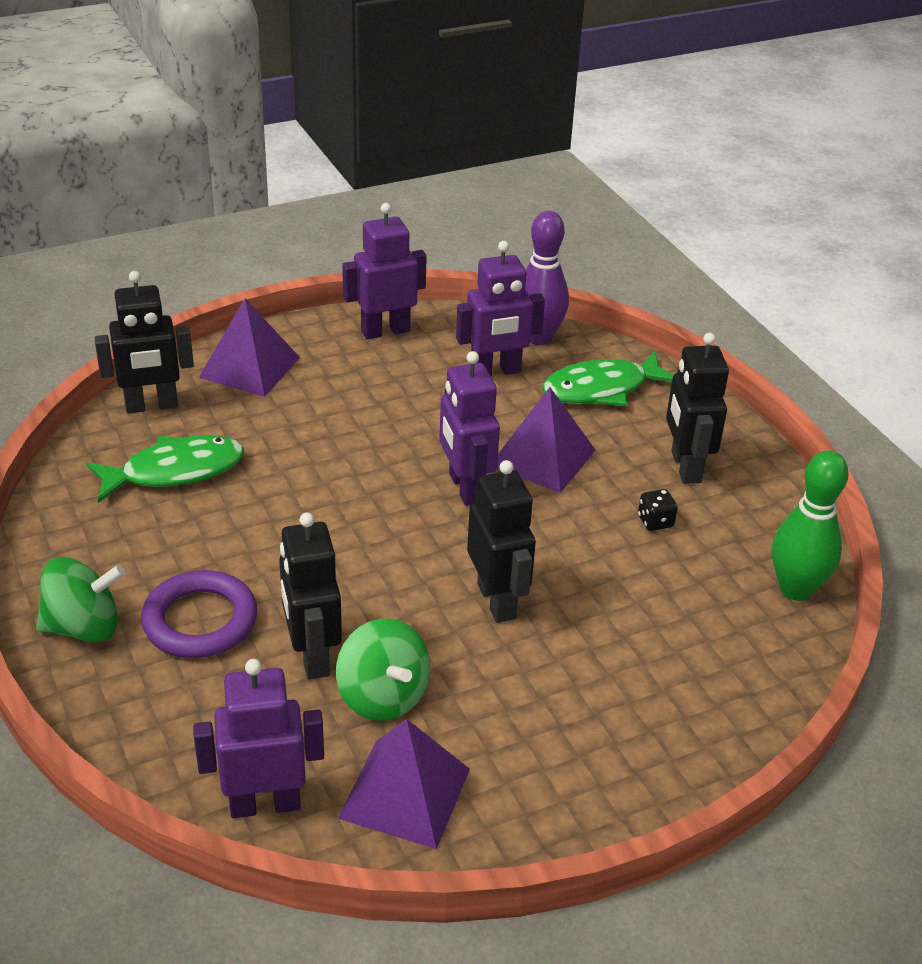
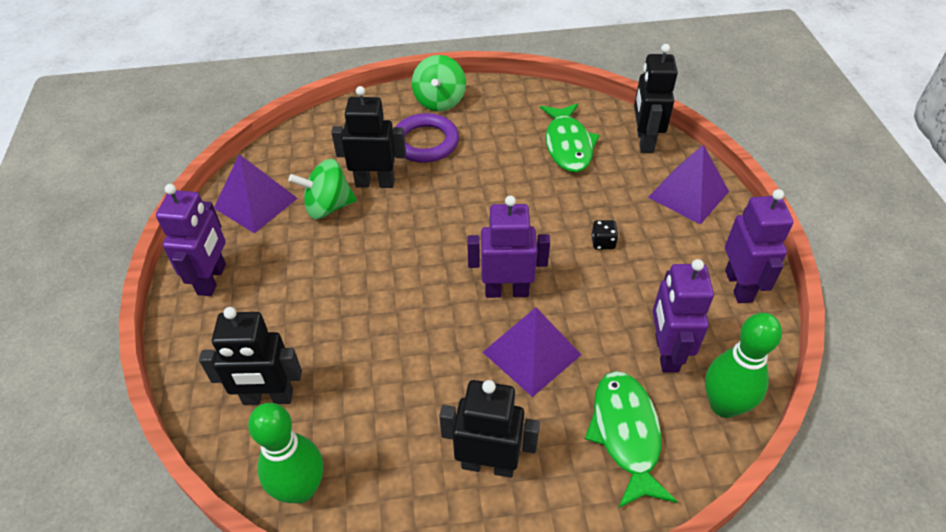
camera: 110 degrees right, 10 degrees up
purple robot [193,659,324,818] -> purple robot moved to [156,184,226,296]
black robot [467,460,536,623] -> black robot moved to [199,307,302,405]
purple bowling pin [525,211,569,345] -> green bowling pin [705,313,782,418]
black dice [638,489,678,531] -> black dice moved to [592,220,618,250]

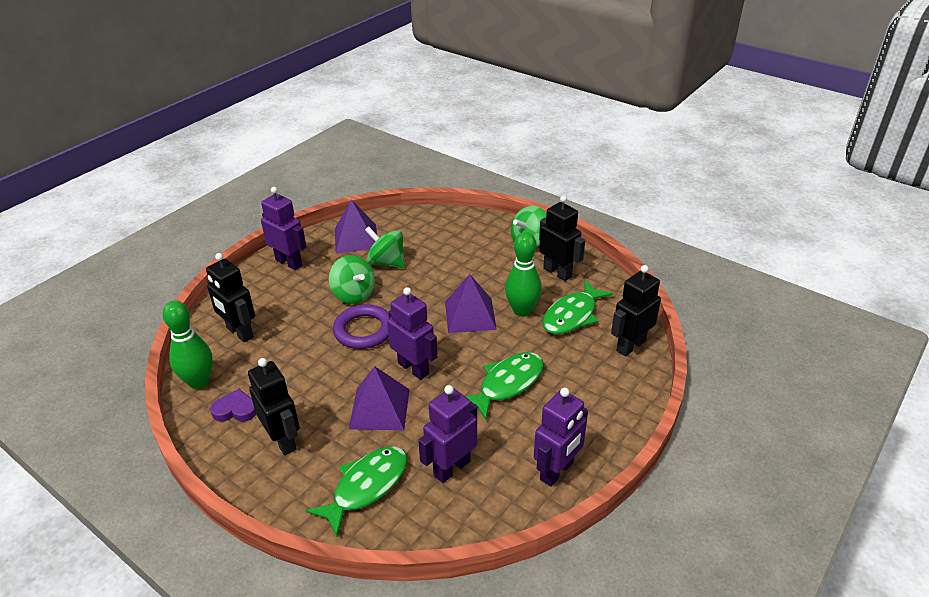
camera: 45 degrees right, 10 degrees down
purple robot [156,184,226,296] -> purple robot turned 105 degrees counterclockwise [261,187,306,270]
black robot [331,86,406,188] -> black robot moved to [539,195,585,281]
purple ring [395,113,459,163] -> purple ring moved to [333,304,389,349]
black dice [592,220,618,250] -> green fish [465,352,544,420]
purple pyramid [648,144,729,225] -> purple pyramid moved to [445,274,497,333]
green bowling pin [705,313,782,418] -> green bowling pin moved to [505,232,542,317]
none -> purple heart [210,389,256,422]
none -> green spinning top [329,255,375,304]

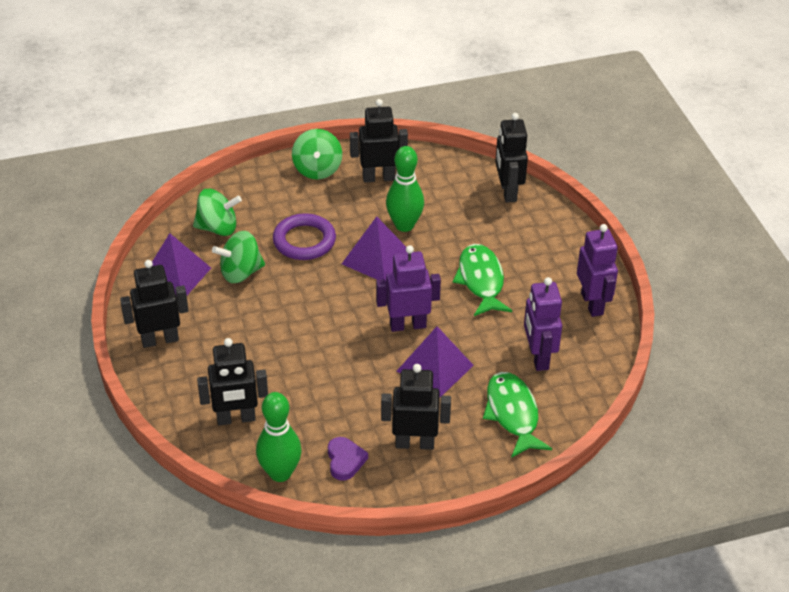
camera: 55 degrees left, 5 degrees up
purple heart [210,389,256,422] -> purple heart turned 135 degrees clockwise [328,437,368,481]
purple robot [261,187,306,270] -> black robot [120,260,189,348]
green spinning top [329,255,375,304] -> green spinning top moved to [193,189,242,236]
purple ring [333,304,389,349] -> purple ring moved to [273,213,336,260]
green fish [542,280,613,334] -> none

